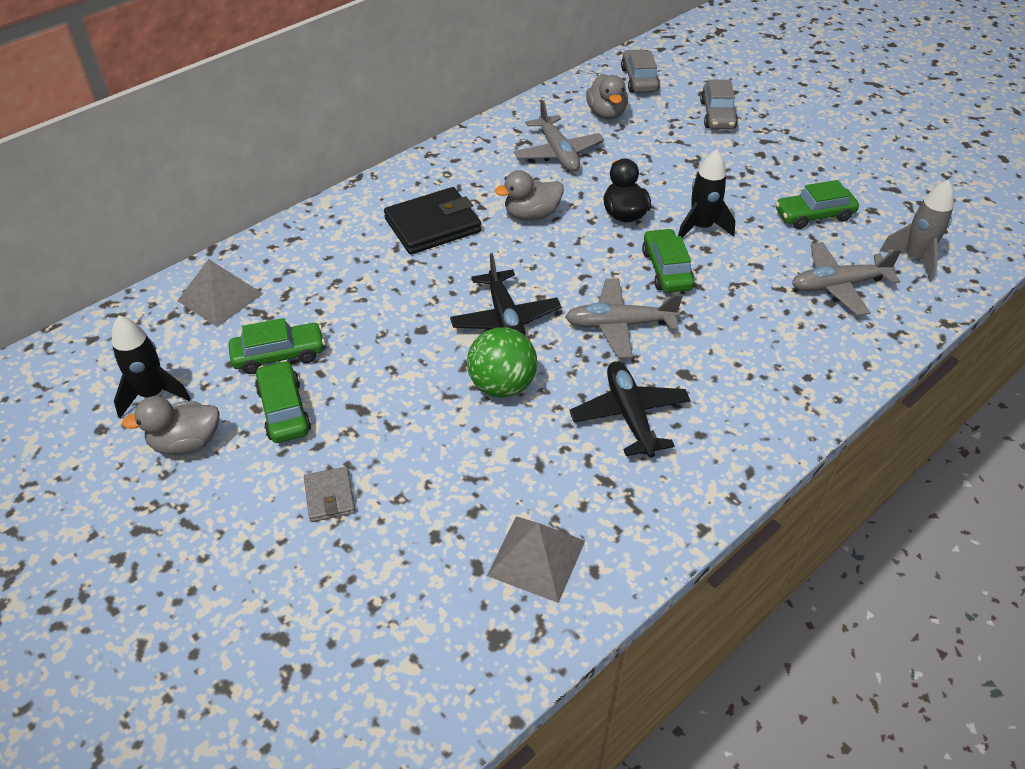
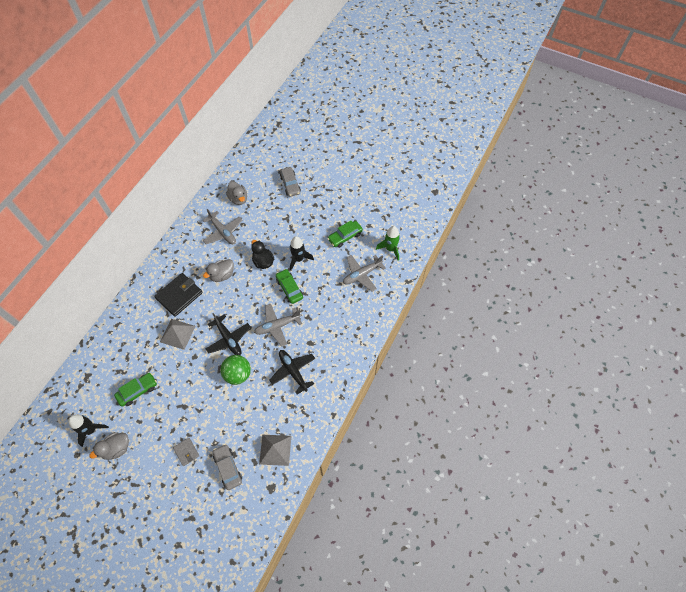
camera: 20 degrees left, 15 degrees up
grey pyramid [177,259,263,327] -> grey pyramid moved to [160,319,195,350]
green car [255,360,311,443] -> none
grey car [621,49,660,93] -> grey car moved to [213,444,242,490]
grey rocket [880,179,954,282] -> green rocket [376,226,400,261]

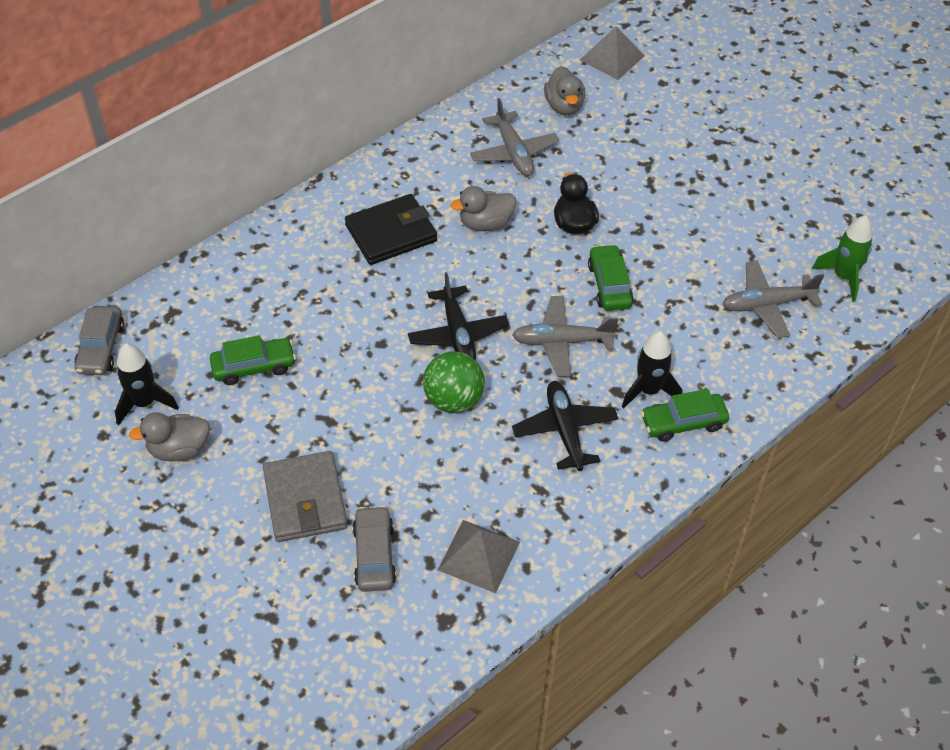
camera: 20 degrees right, 10 degrees down
grey pyramid [160,319,195,350] -> grey pyramid moved to [580,26,645,80]
grey wallet [173,438,199,466] -> grey wallet [263,451,348,542], size x1.90
grey car [280,167,301,197] -> grey car moved to [74,306,124,375]
black rocket [290,236,314,271] -> black rocket moved to [622,331,682,408]
green car [327,221,363,248] -> green car moved to [641,389,729,442]

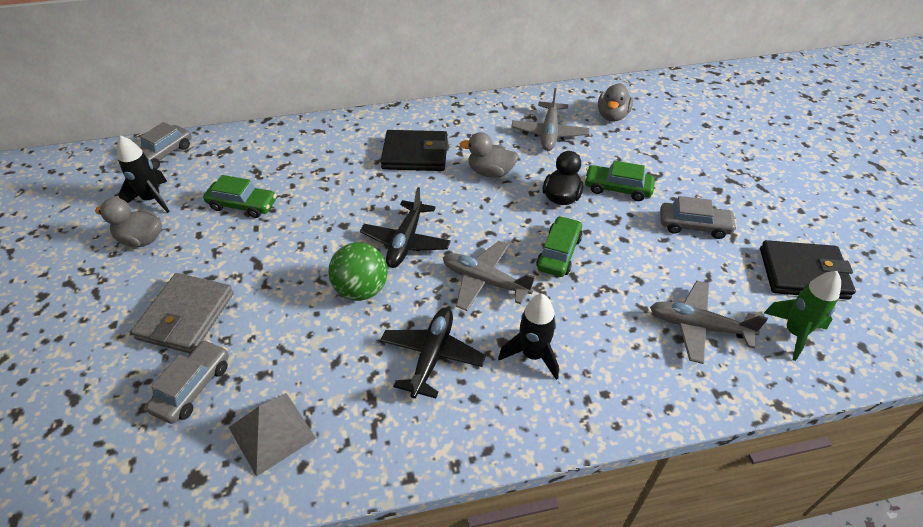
camera: 30 degrees right, 5 degrees down
grey pyramid [580,26,645,80] -> none
green car [641,389,729,442] -> green car moved to [584,161,655,201]
none -> grey car [660,196,737,239]
none -> black wallet [760,240,856,299]

